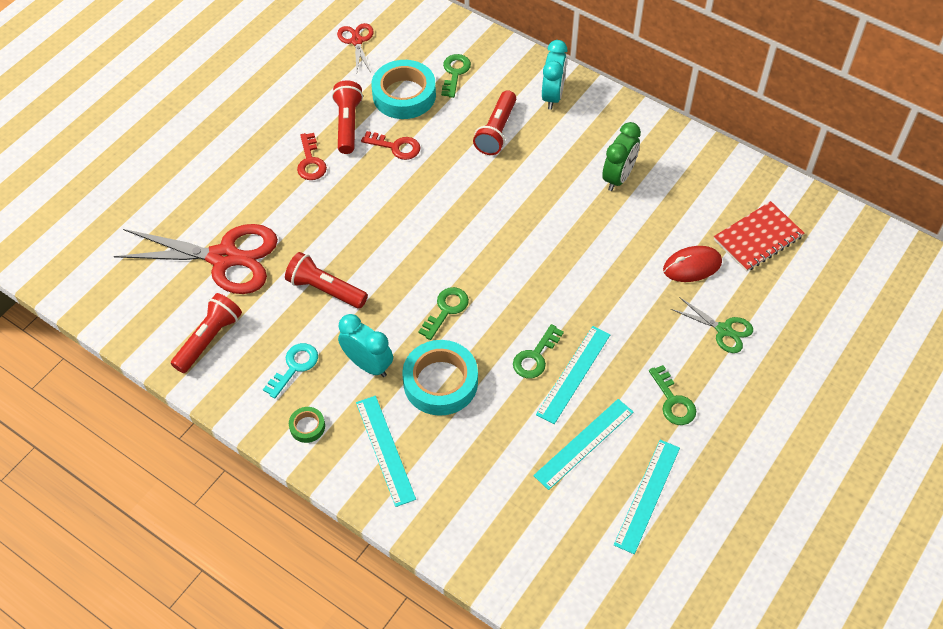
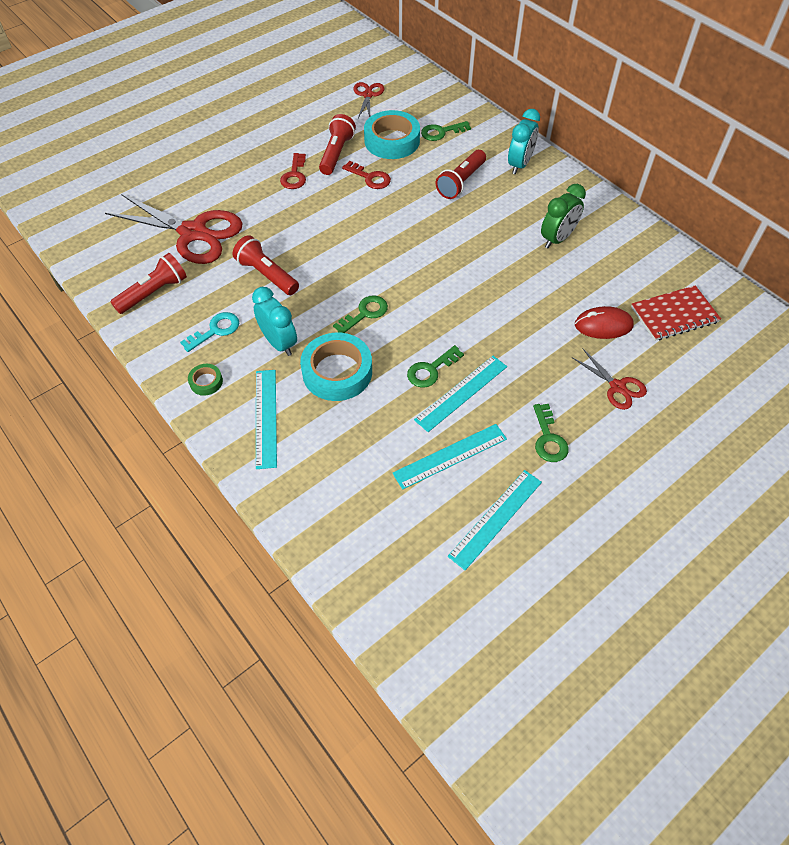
camera: 15 degrees right, 0 degrees up
green key [441,54,471,98] -> green key turned 135 degrees counterclockwise [421,121,471,141]
green scissors [671,297,753,353] -> red scissors [572,349,647,410]

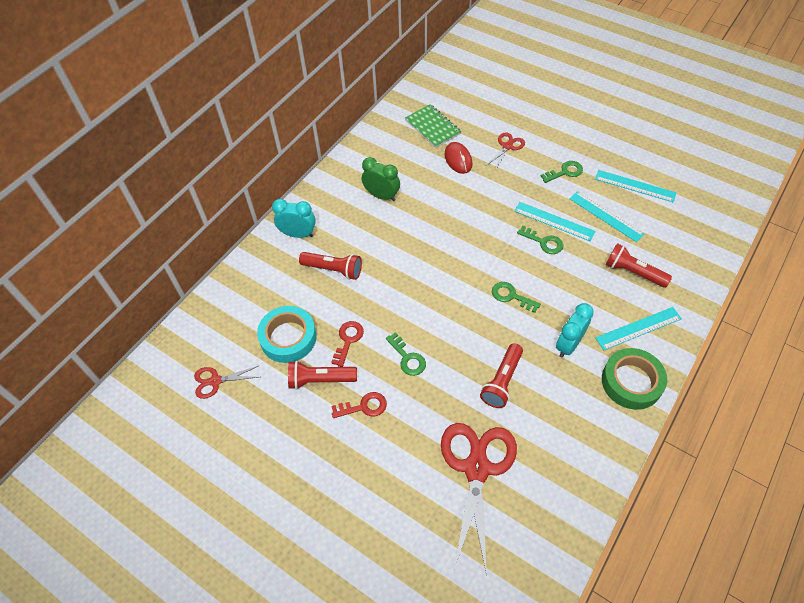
camera: 105 degrees left, 0 degrees up
red flashlight [110,253,187,314] -> red flashlight moved to [605,243,672,288]
turquoise key [180,312,239,352] -> none
green tape [188,364,223,396] -> green tape [602,348,667,410], size x2.16
turquoise tape [300,333,372,401] -> none
green key [421,121,471,141] -> green key moved to [386,332,426,376]
red notebook [631,285,721,341] -> green notebook [405,104,461,148]

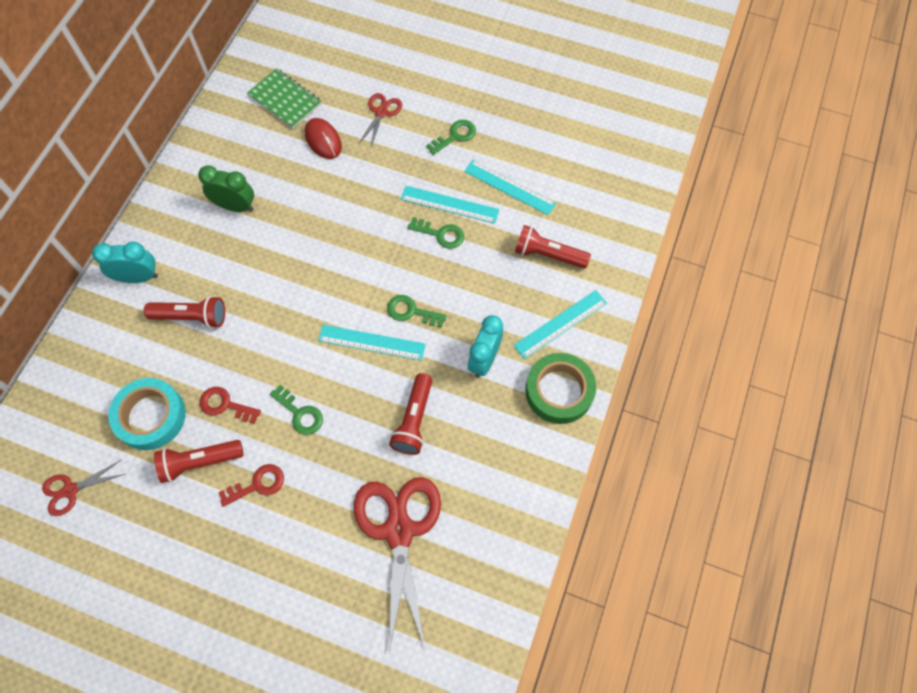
camera: 15 degrees left, 10 degrees up
red key [331,321,364,367] -> red key turned 75 degrees counterclockwise [200,387,261,424]
turquoise ruler [595,170,677,202] -> turquoise ruler moved to [318,325,426,361]

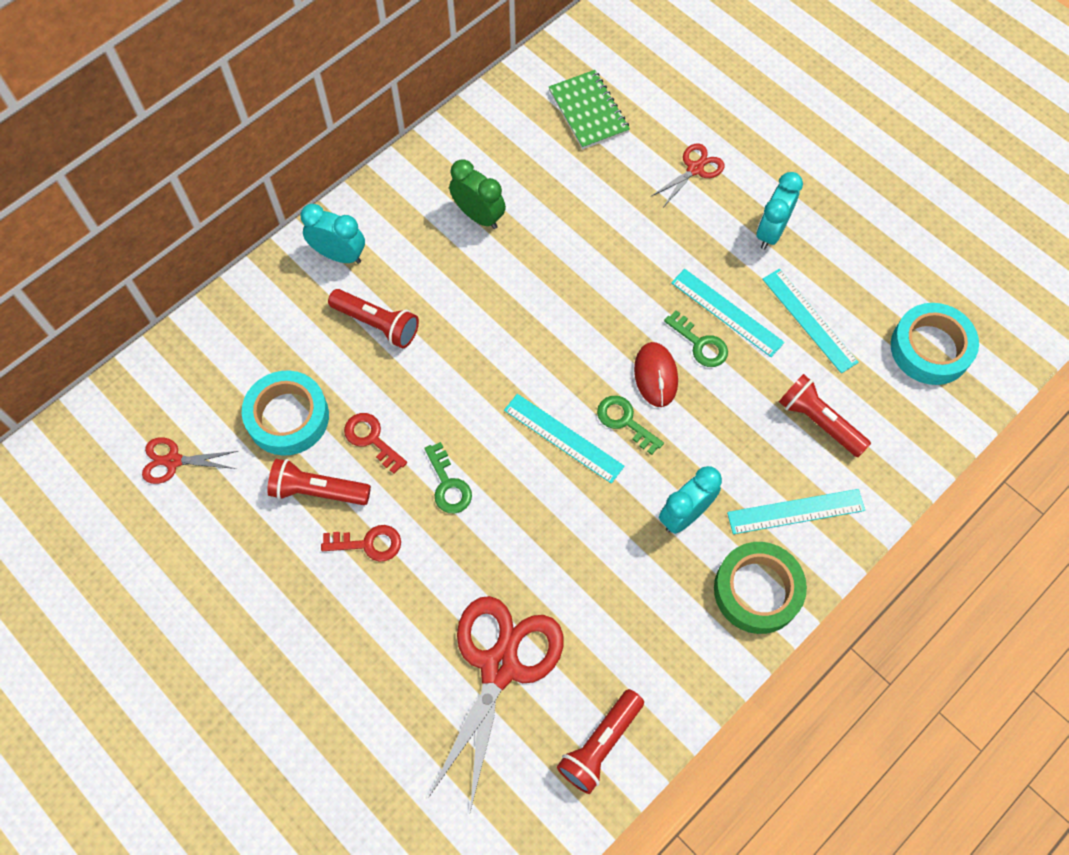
camera: 25 degrees right, 0 degrees up
red mouse [305,118,342,159] -> red mouse moved to [634,342,678,407]
red flashlight [389,373,432,455] -> red flashlight moved to [557,689,644,794]
green key [426,120,476,155] -> turquoise clock [756,172,803,250]
none -> turquoise tape [891,303,979,385]

